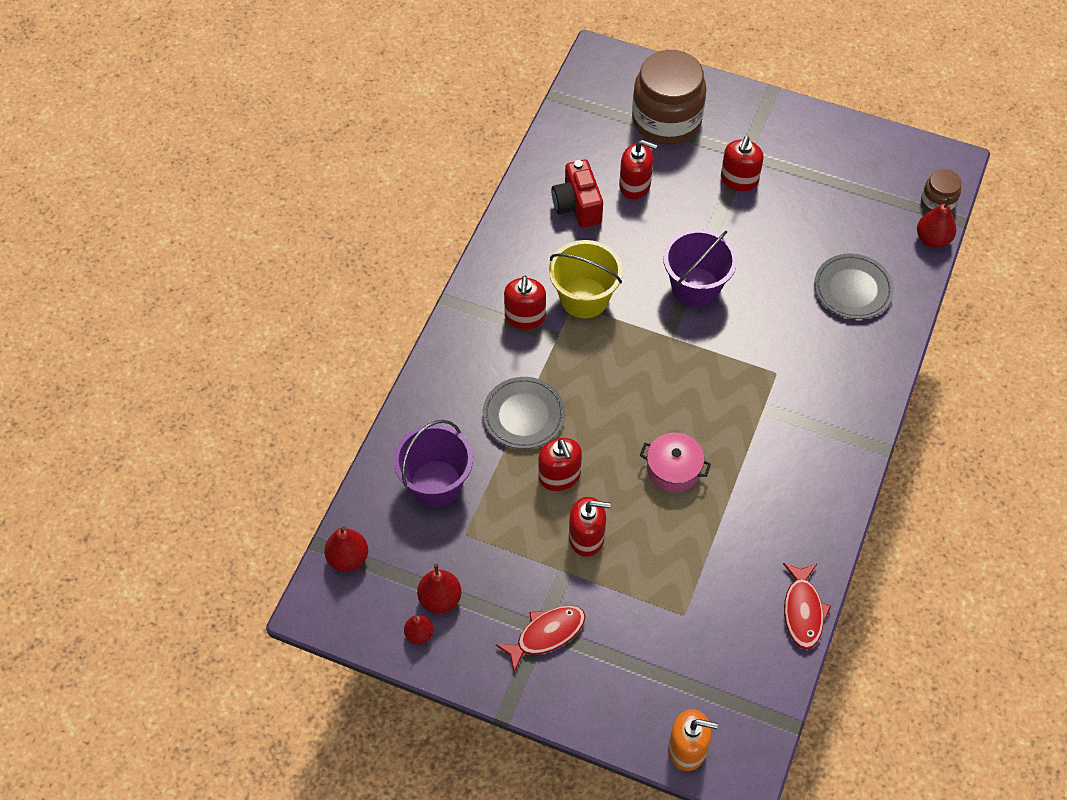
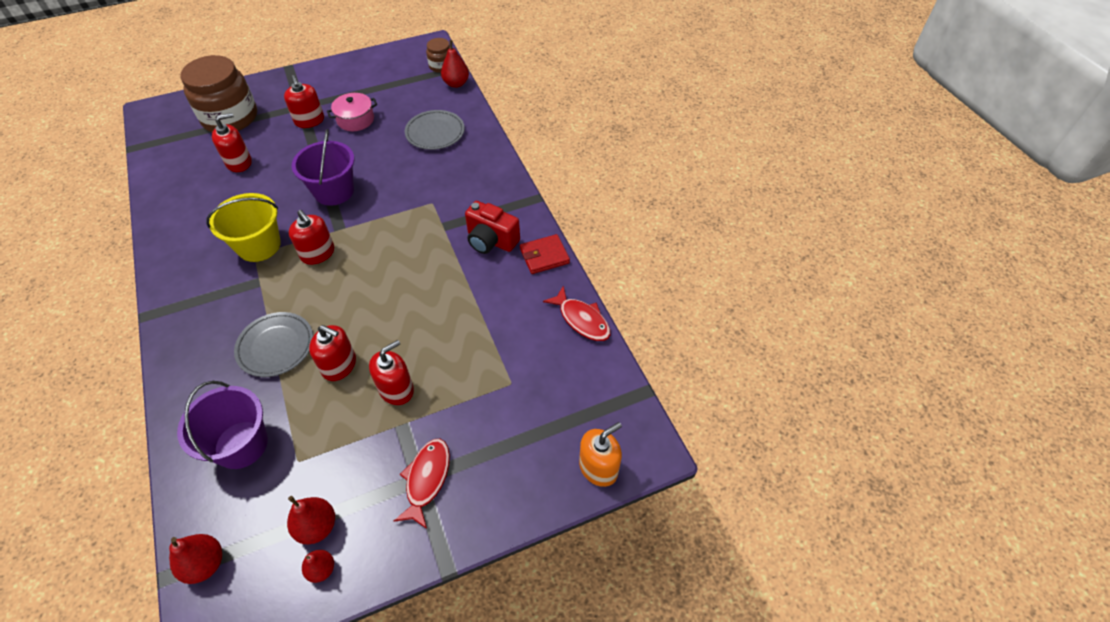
camera: 45 degrees left, 5 degrees down
red soap dispenser [504,276,546,329] -> red soap dispenser moved to [289,210,334,265]
red camera [551,159,603,228] -> red camera moved to [465,201,520,254]
pink pot [640,433,711,493] -> pink pot moved to [327,93,377,131]
none -> red wallet [520,234,570,274]

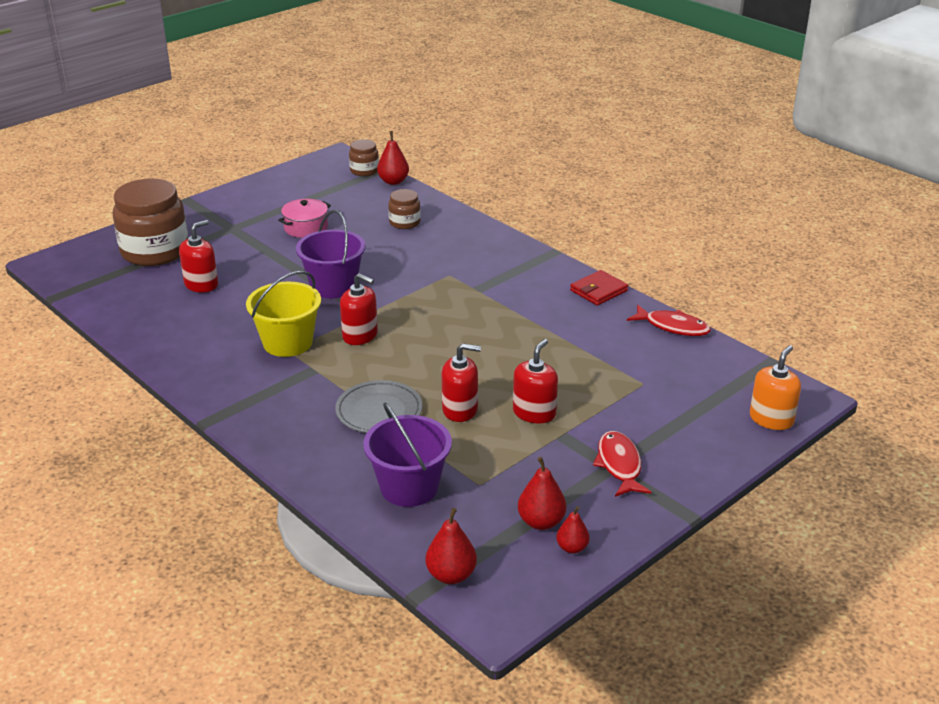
camera: 20 degrees left, 20 degrees down
red soap dispenser [284,75,324,128] -> none
grey plate [405,110,465,150] -> brown jar [388,189,421,229]
red camera [465,201,520,254] -> none

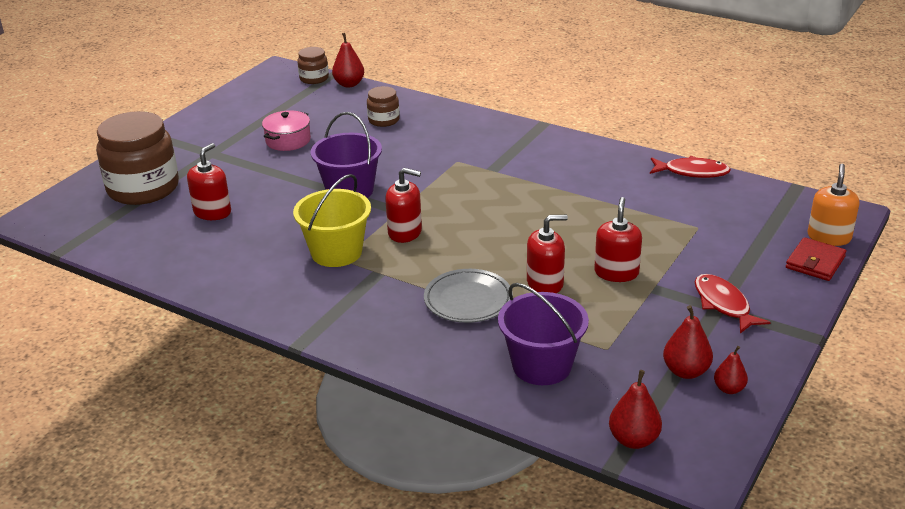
camera: 15 degrees left, 0 degrees up
red wallet [570,270,628,306] -> red wallet moved to [786,237,846,281]

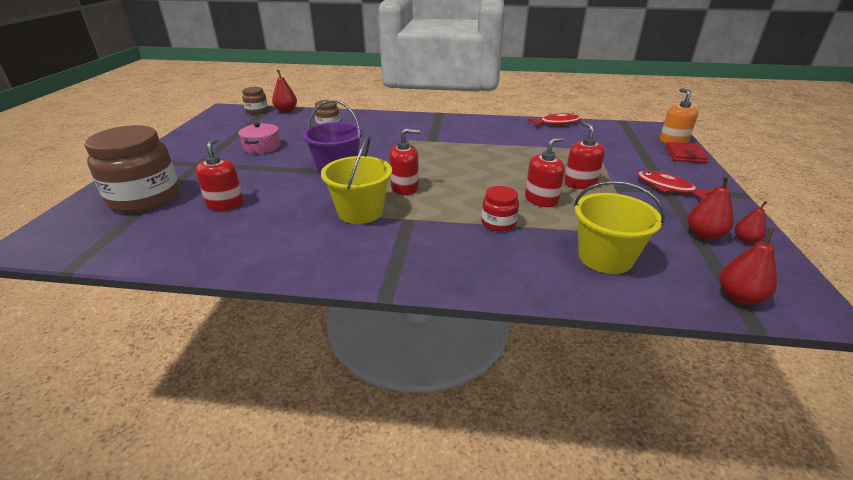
camera: 25 degrees left, 0 degrees up
grey plate [424,269,513,323] -> red jar [481,186,519,232]
purple bucket [498,283,589,385] -> yellow bucket [574,181,665,274]

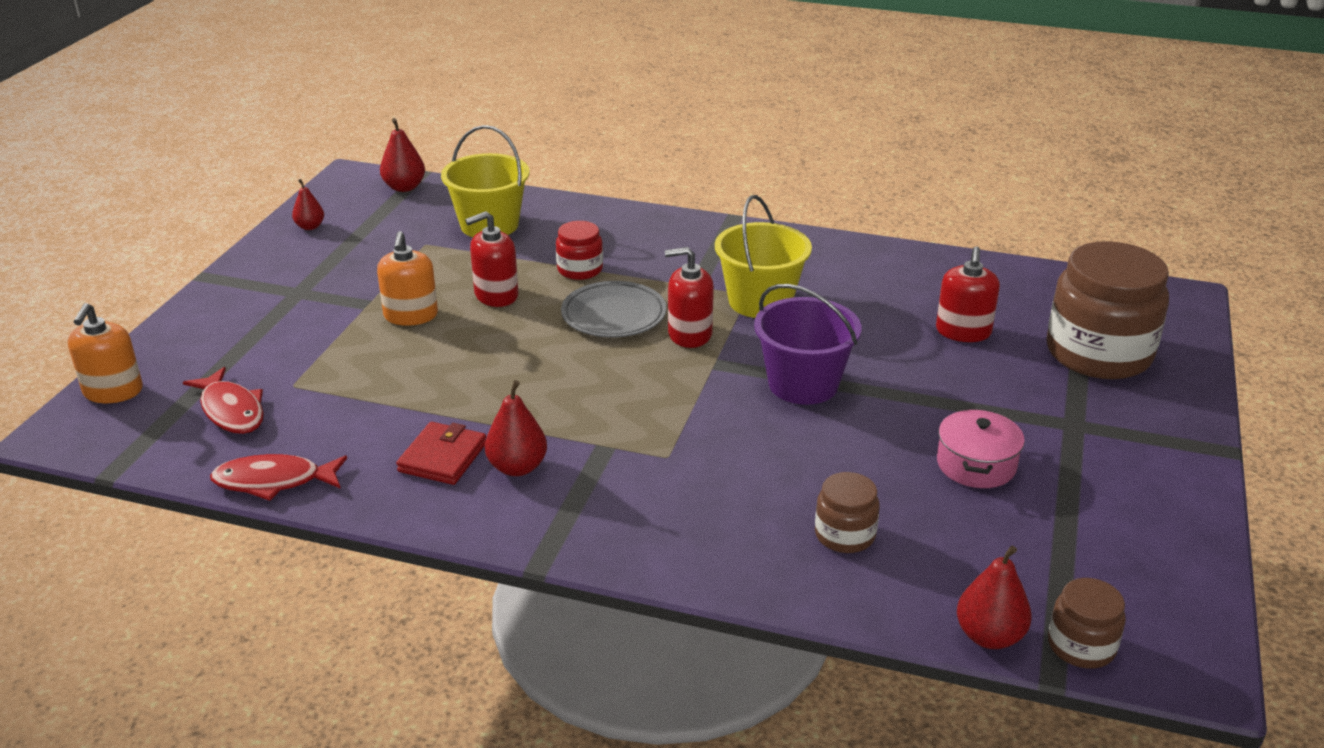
camera: 170 degrees left, 0 degrees up
red soap dispenser [564,122,605,189] -> orange soap dispenser [377,231,438,326]
red fish [637,171,713,200] -> red fish moved to [183,367,264,434]
red wallet [665,142,709,163] -> red wallet moved to [396,422,486,485]
red pear [687,175,734,241] -> red pear moved to [485,380,547,476]
none -> grey plate [561,281,666,337]

